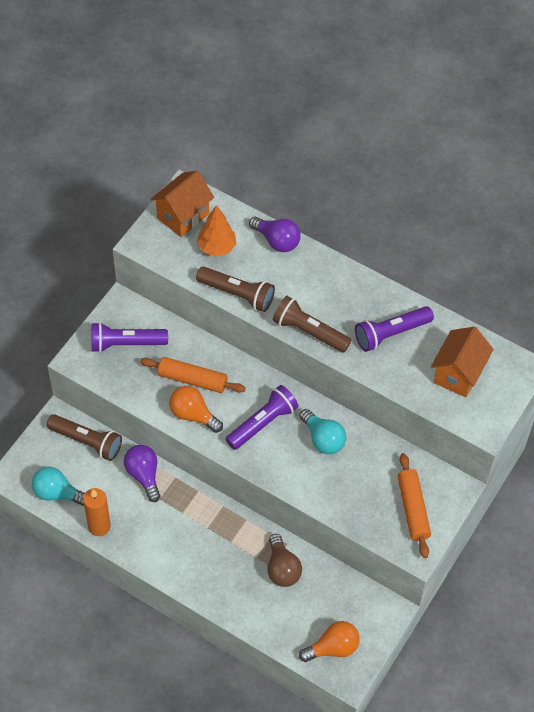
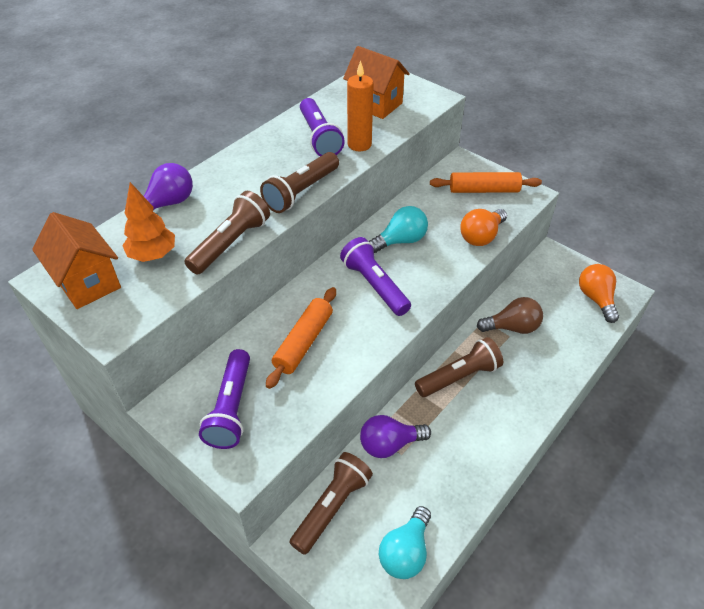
camera: 80 degrees left, 10 degrees down
orange candle [83,488,111,536] -> orange candle moved to [347,61,373,151]
orange light bulb [169,386,223,433] -> orange light bulb moved to [460,209,507,246]
none -> brown flashlight [415,337,503,397]

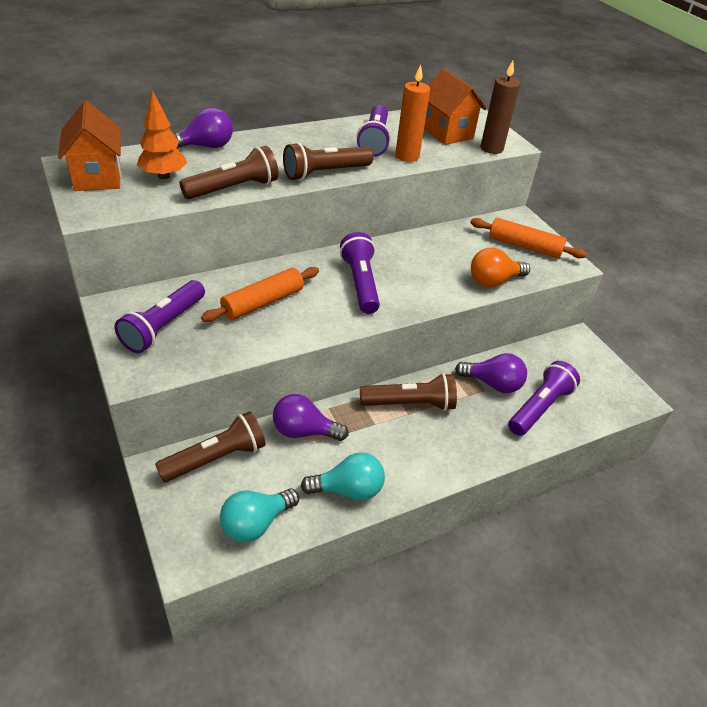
camera: 20 degrees right, 5 degrees down
turquoise light bulb [369,206,428,253] -> turquoise light bulb moved to [301,452,385,500]
brown light bulb [477,297,543,334] -> purple light bulb [455,353,527,393]
orange light bulb [579,264,619,323] -> none
none -> brown candle [481,61,520,154]
none -> purple flashlight [508,361,580,436]

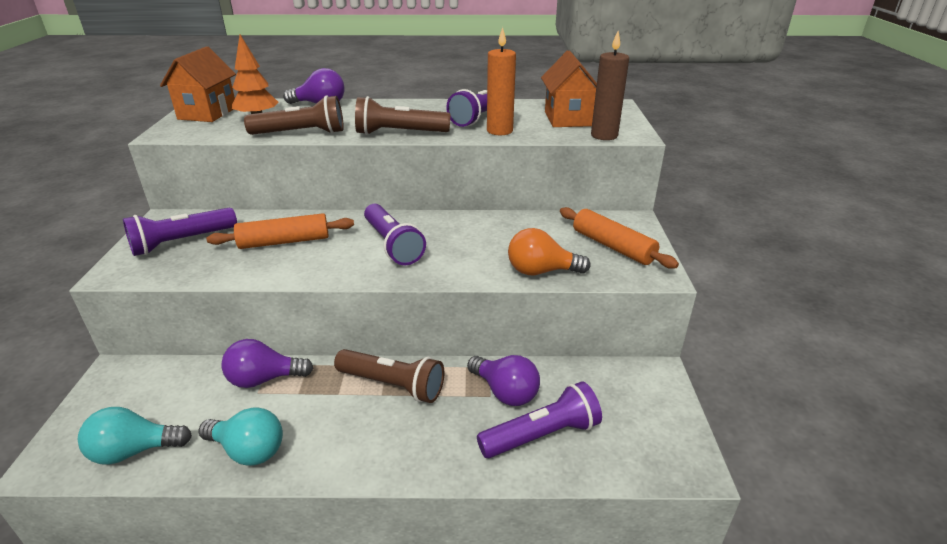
camera: 30 degrees right, 10 degrees down
brown flashlight [155,411,265,482] -> none
purple light bulb [273,394,349,441] -> purple light bulb turned 45 degrees counterclockwise [221,339,313,388]
purple flashlight [340,232,380,314] -> purple flashlight turned 135 degrees clockwise [364,204,426,265]

